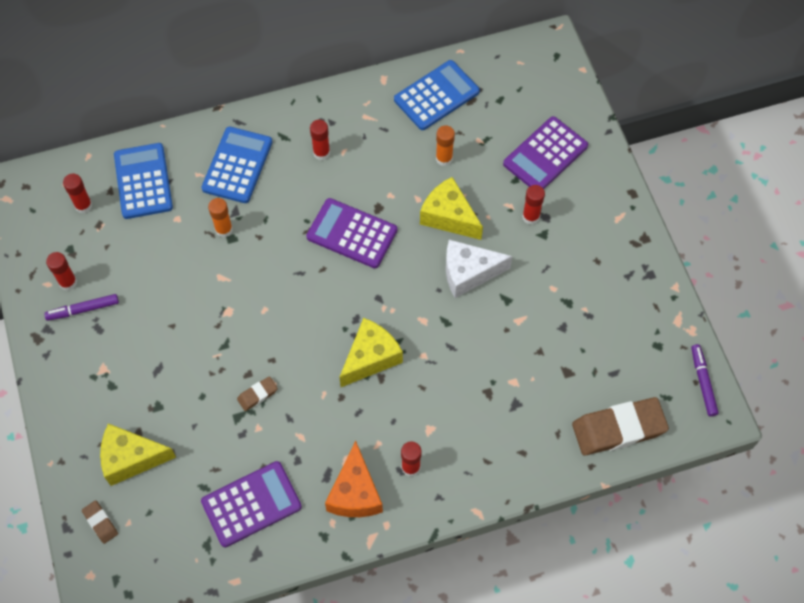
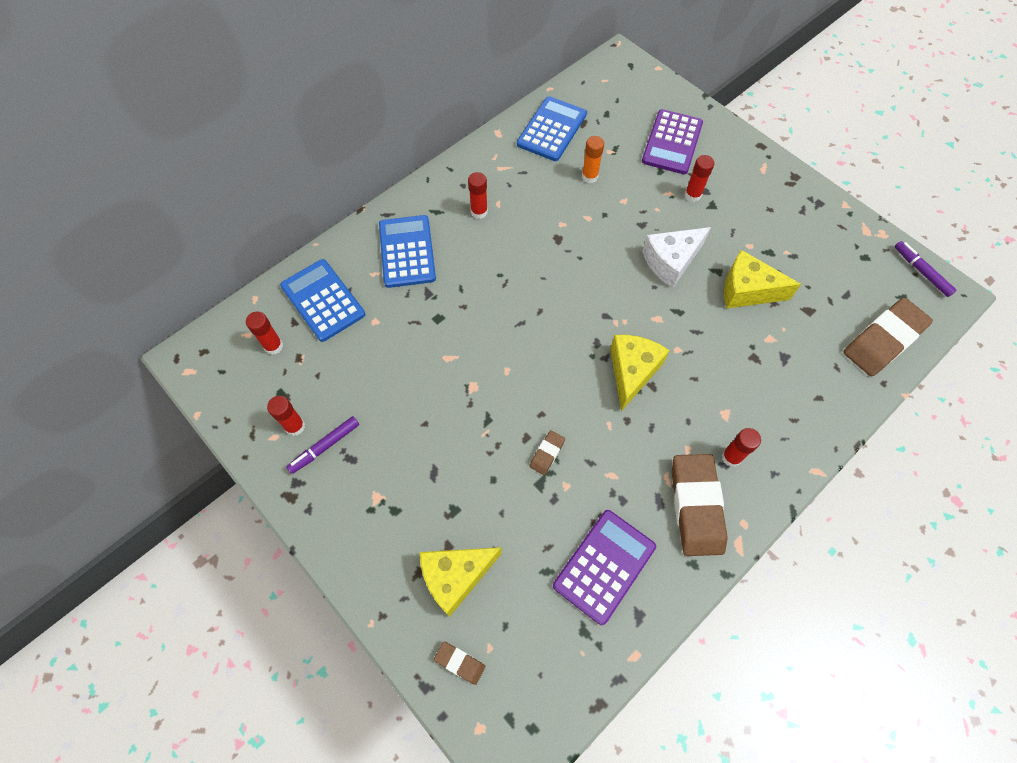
camera: 25 degrees left, 0 degrees up
orange glue stick [208,198,233,238] -> none
purple calculator [306,198,397,268] -> none
orange cheese [325,441,383,517] -> brown eraser [672,454,728,556]
yellow cheese [420,177,483,240] -> yellow cheese moved to [724,250,801,309]

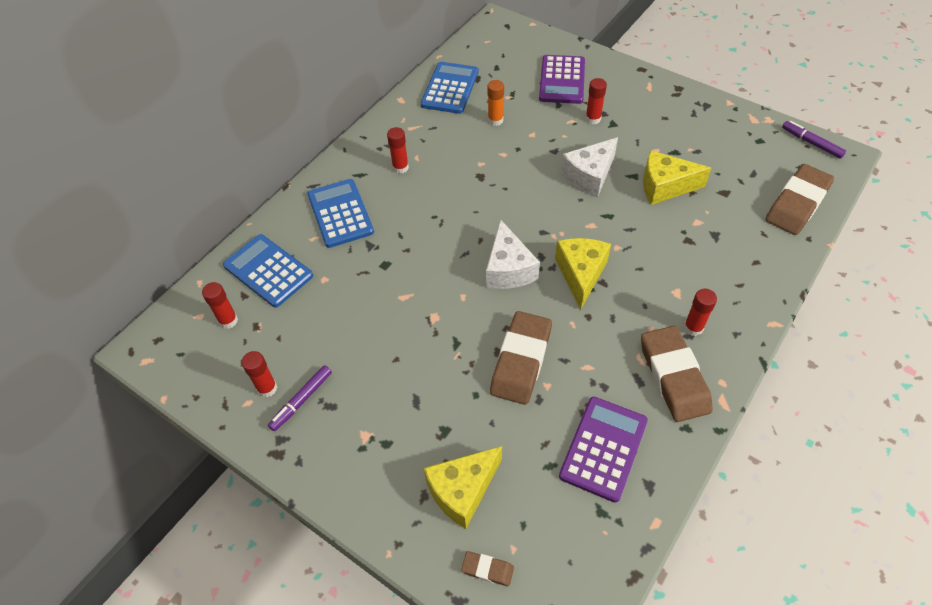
camera: 10 degrees left, 10 degrees down
brown eraser [529,430,565,475] -> brown eraser [490,311,552,405], size x2.21
none -> white cheese [486,219,540,289]

